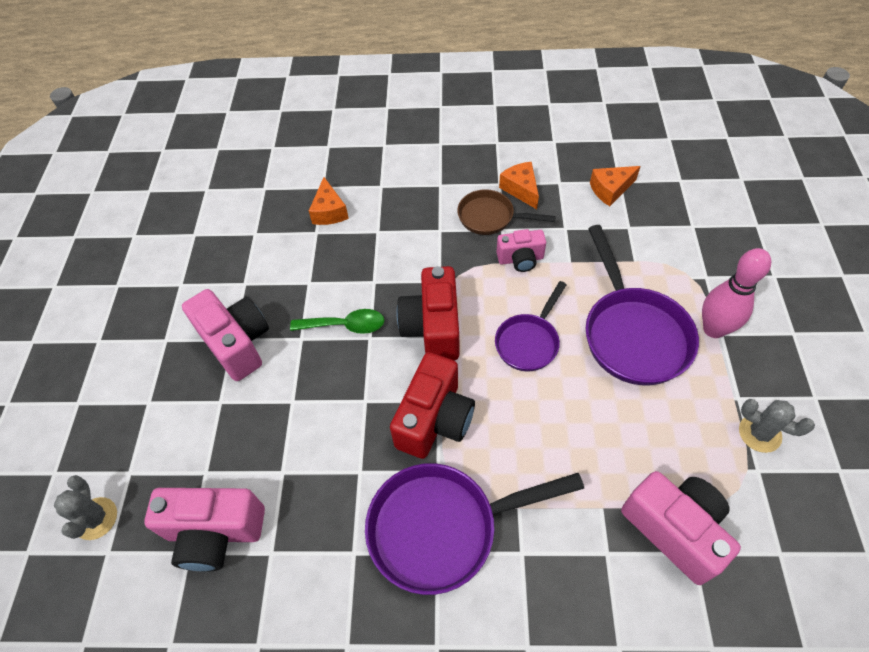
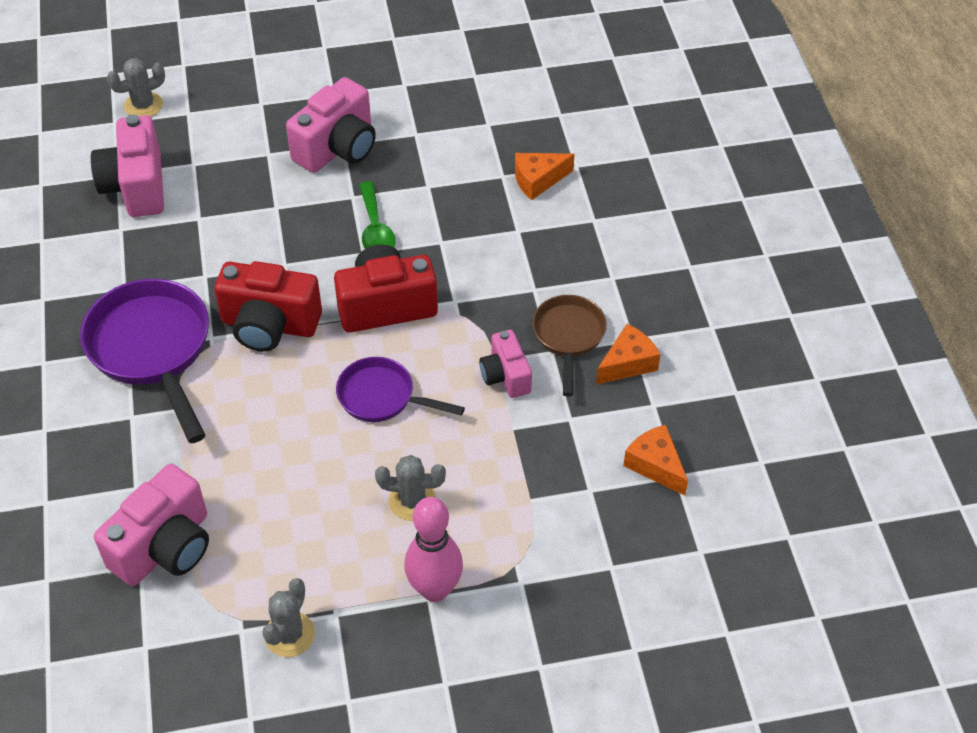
camera: 75 degrees right, 5 degrees down
purple pan [586,225,699,385] -> grey cactus [375,455,446,521]

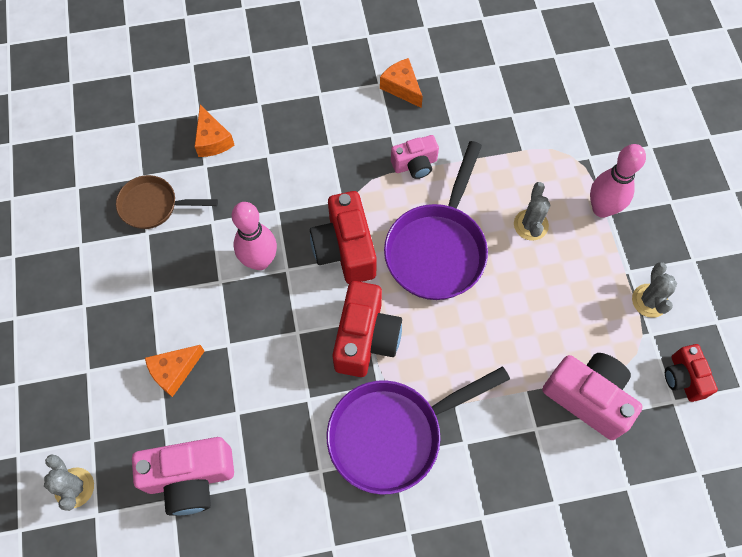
camera: 90 degrees left, 15 degrees up
grey cactus [263,578,315,657] -> grey cactus turned 75 degrees clockwise [632,262,677,318]
pink camera [286,77,376,173] -> none
purple pan [336,357,465,422] -> purple pan [384,141,488,300], size x1.69
green spoon [359,181,396,249] -> pink bowling pin [232,202,277,270]
brown pan [532,295,607,397] -> brown pan moved to [116,175,218,229]
orange cheese [623,425,688,496] -> orange cheese moved to [145,345,205,397]
none -> red camera [665,344,718,402]

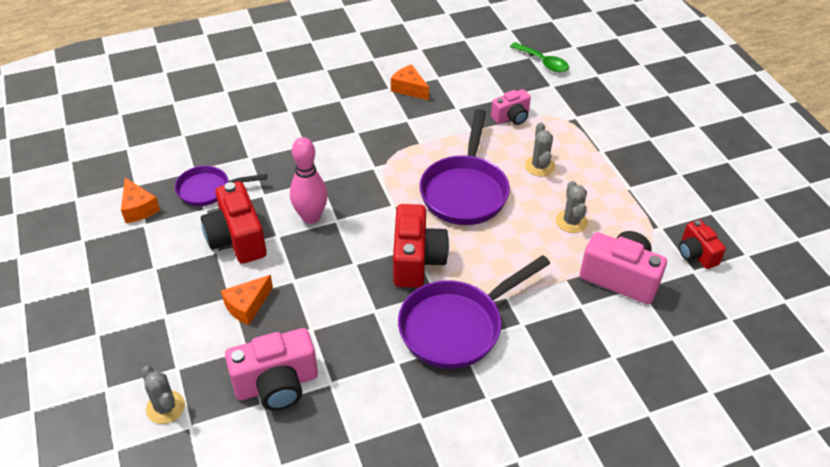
camera: 10 degrees left, 20 degrees down
brown pan [116,175,218,229] -> purple pan [175,166,267,206]
orange cheese [195,105,235,157] -> orange cheese moved to [121,178,160,223]
red camera [310,191,377,284] -> red camera moved to [201,181,267,264]
pink camera [391,135,439,179] -> pink camera moved to [491,89,531,125]
pink bowling pin [590,144,646,218] -> none
grey cactus [632,262,677,318] -> grey cactus moved to [556,181,588,233]
none -> green spoon [510,42,569,72]

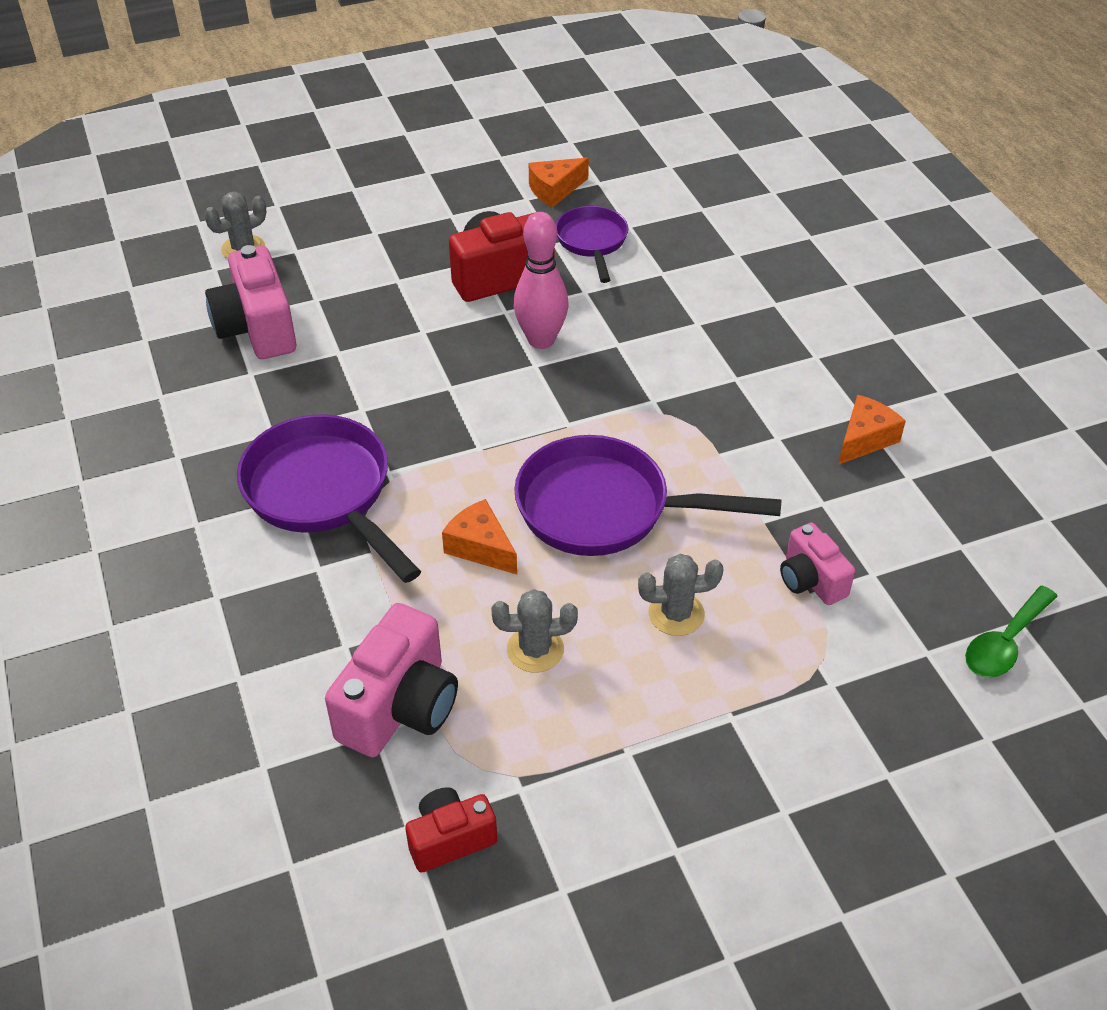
camera: 90 degrees right, 0 degrees up
orange cheese [221,275,273,325] -> orange cheese moved to [442,499,517,574]
red camera [393,204,449,288] -> none

